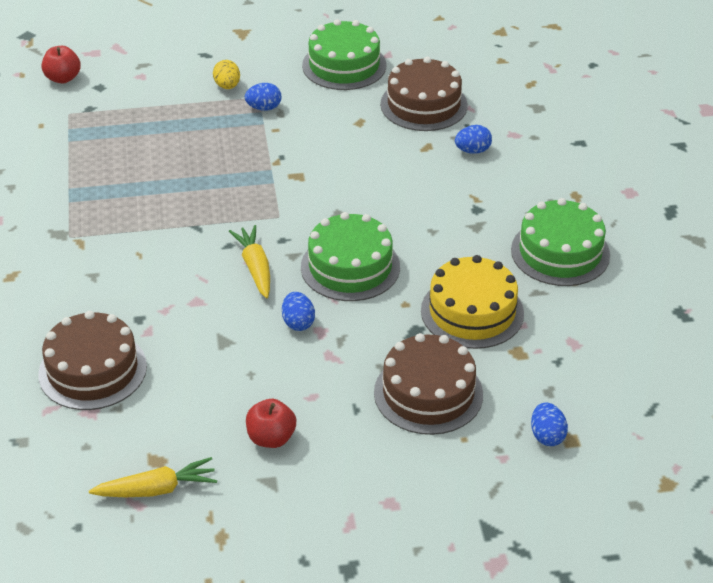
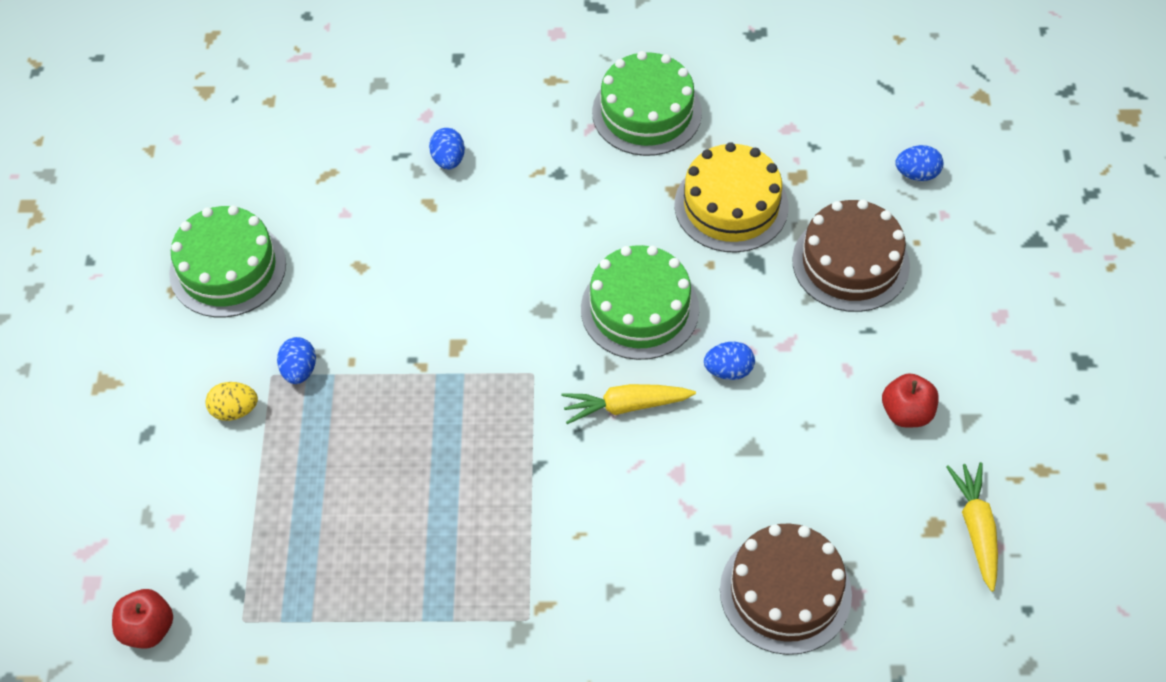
camera: 80 degrees left, 15 degrees up
brown cake [380,57,468,131] -> none

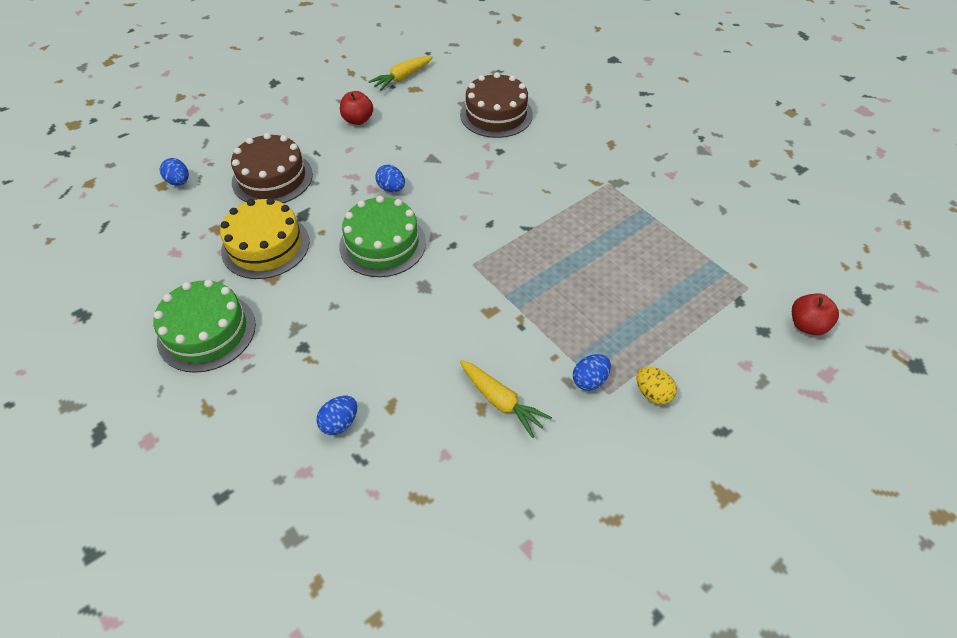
camera: 130 degrees left, 5 degrees down
green cake [169,205,286,317] -> none
yellow carrot [561,384,696,424] -> yellow carrot moved to [460,360,552,438]

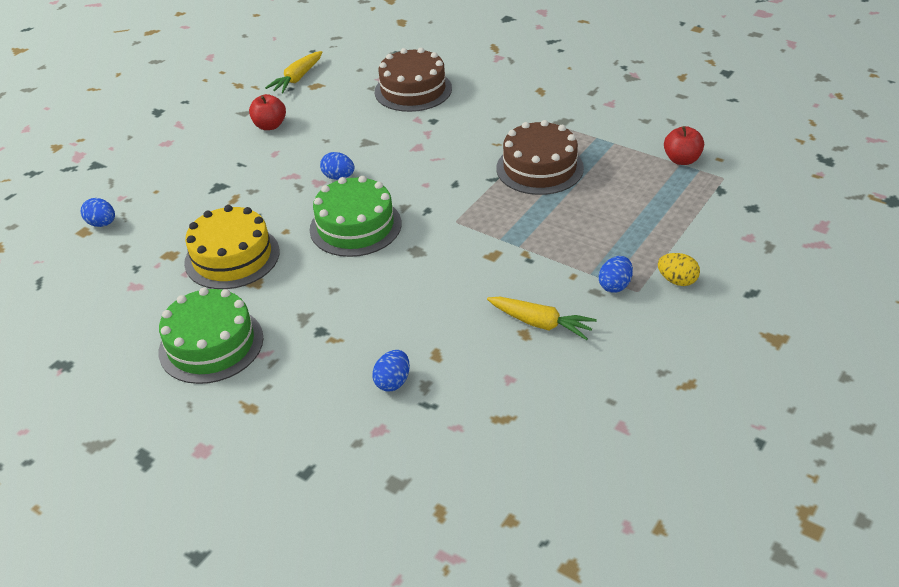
camera: 15 degrees left, 10 degrees down
brown cake [231,133,313,203] -> brown cake moved to [496,120,584,195]
red apple [792,293,839,335] -> red apple moved to [664,126,704,165]

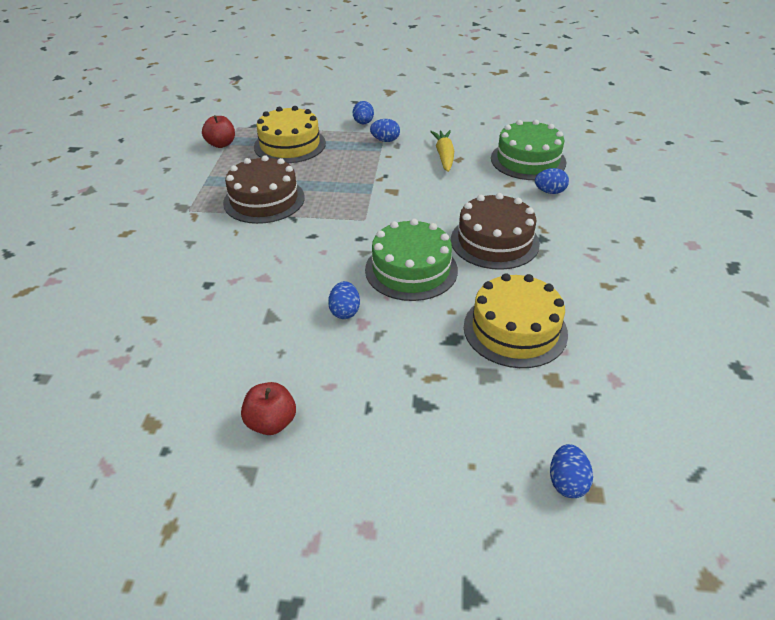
camera: 120 degrees left, 0 degrees up
green cake [159,288,263,384] -> green cake moved to [491,120,567,180]
yellow carrot [265,51,322,93] -> none
brown cake [375,48,452,112] -> brown cake moved to [451,193,540,270]
yellow egg [658,253,700,286] -> blue egg [353,101,374,124]
none -> yellow cake [254,106,326,163]

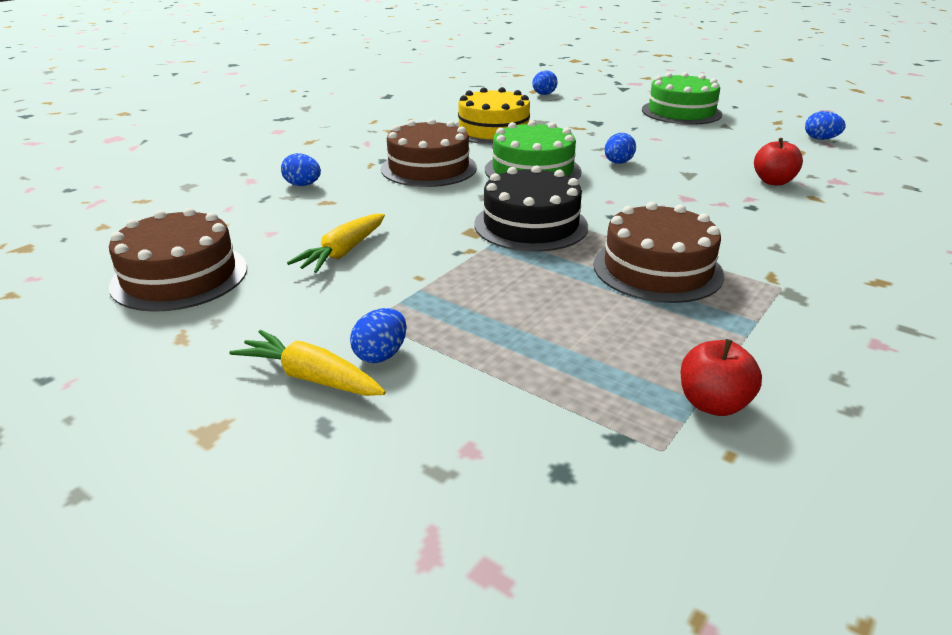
camera: 150 degrees left, 10 degrees down
red apple [241,382,296,435] -> red apple moved to [754,138,803,186]
yellow cake [254,106,326,163] -> none
blue egg [370,119,400,142] -> blue egg moved to [805,111,846,140]
green cake [491,120,567,180] -> green cake moved to [642,72,722,125]
none -> brown cake [109,208,247,312]
none -> yellow carrot [230,330,386,396]
none -> black cake [474,165,588,252]

